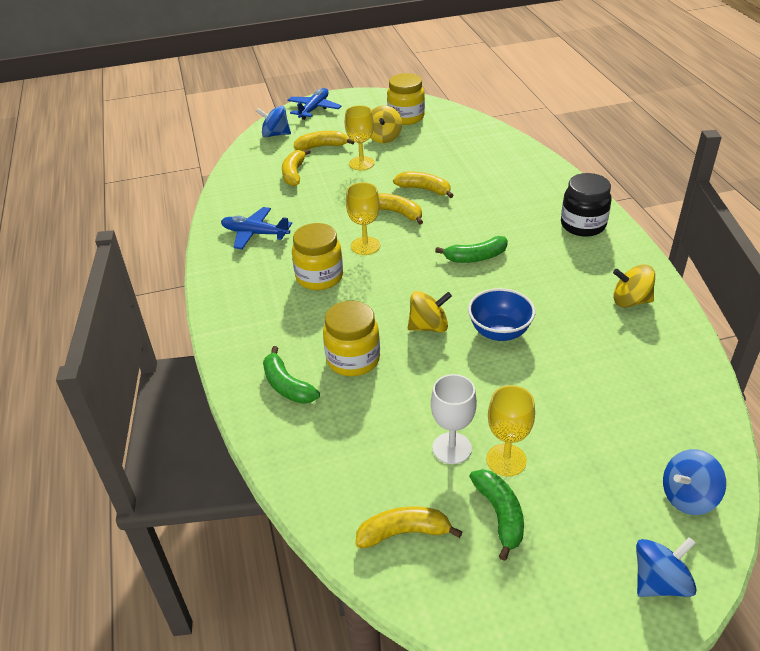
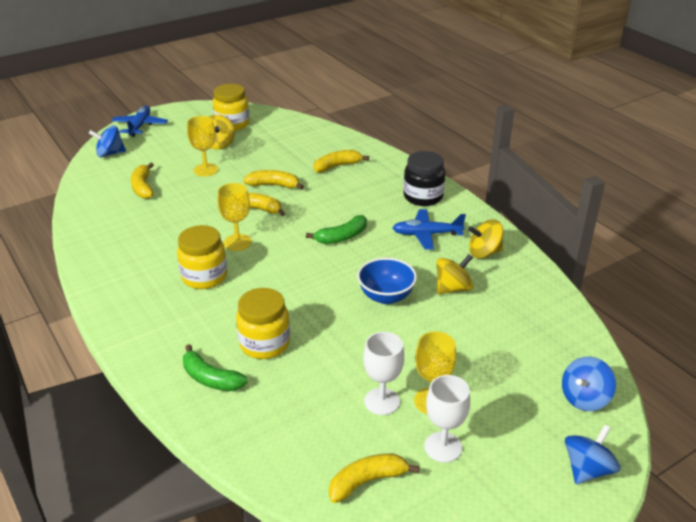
camera: 20 degrees left, 5 degrees down
blue plane [221,207,292,249] -> blue plane moved to [393,209,466,249]
yellow banana [294,131,354,151] -> yellow banana moved to [313,150,369,173]
yellow spinning top [408,291,452,332] -> yellow spinning top moved to [437,254,473,294]
green banana [469,469,524,561] -> white goblet [424,375,470,463]

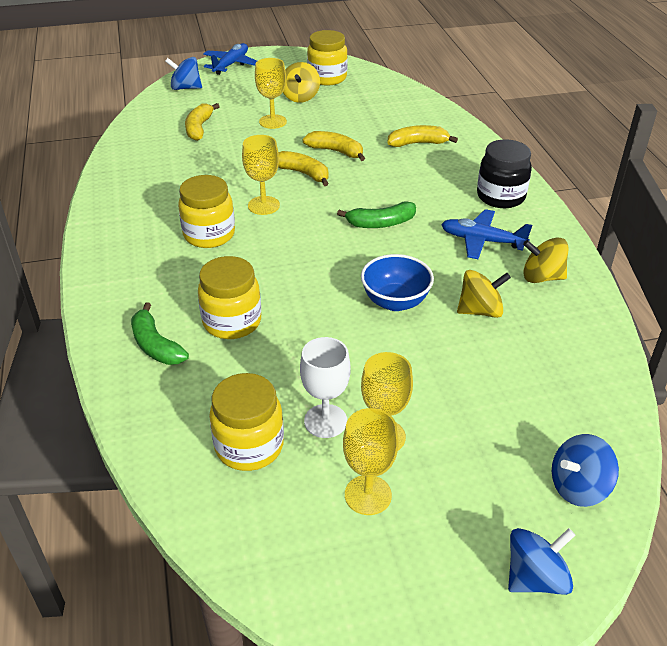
camera: 20 degrees right, 5 degrees up
yellow banana [329,454,420,503] -> none
white goblet [424,375,470,463] -> yellow goblet [343,408,399,515]
none -> yellow jar [209,373,284,471]

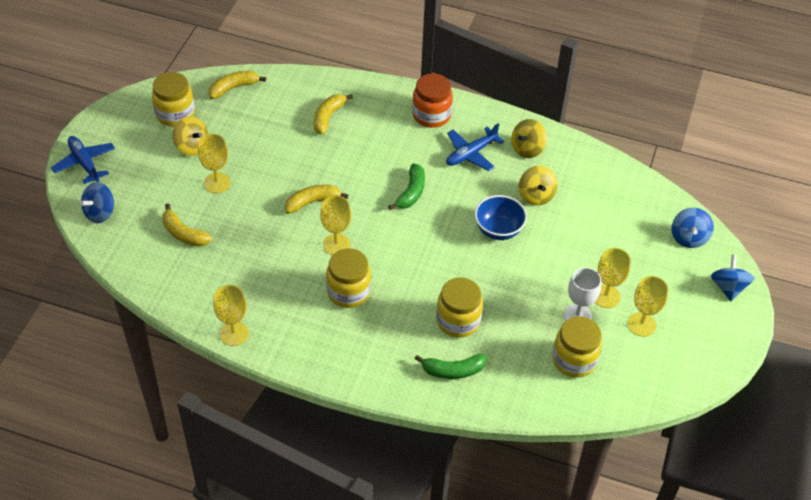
camera: 60 degrees left, 10 degrees up
yellow banana [302,131,365,161] -> yellow banana moved to [209,71,266,99]
yellow spinning top [457,270,511,318] -> yellow spinning top turned 150 degrees clockwise [519,166,558,205]
black jar [477,139,532,208] -> orange jar [412,73,453,128]
none -> yellow goblet [213,285,249,346]

